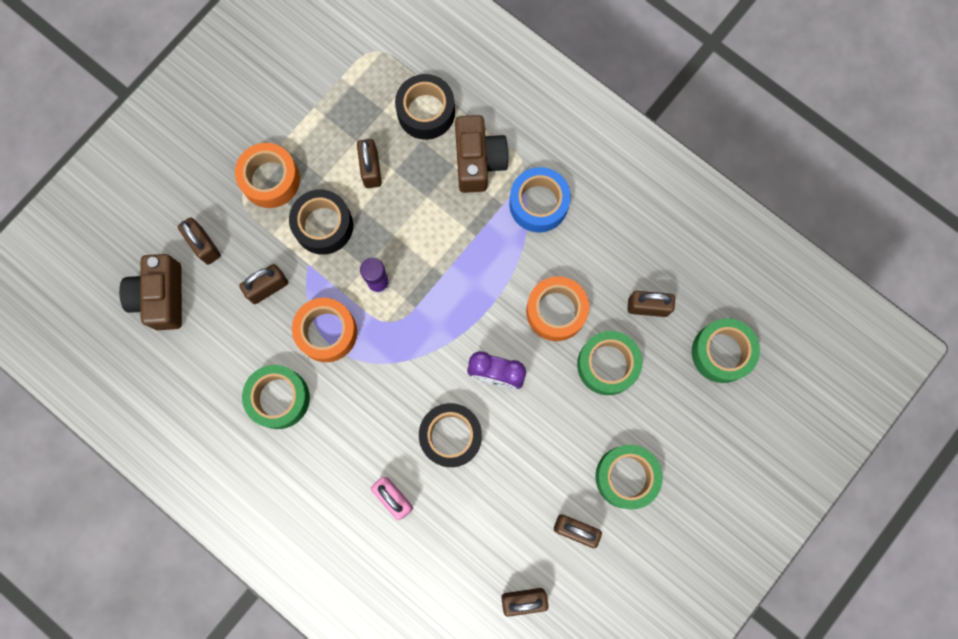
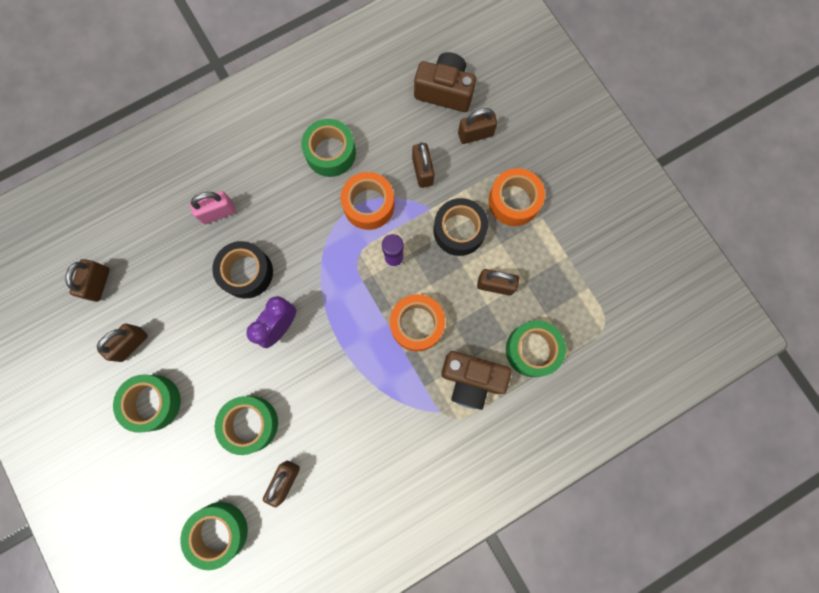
camera: 110 degrees right, 0 degrees up
black tape [395,74,455,140] -> green tape [506,320,566,377]
blue tape [509,167,571,233] -> none
orange tape [526,276,589,341] -> orange tape moved to [390,294,445,351]

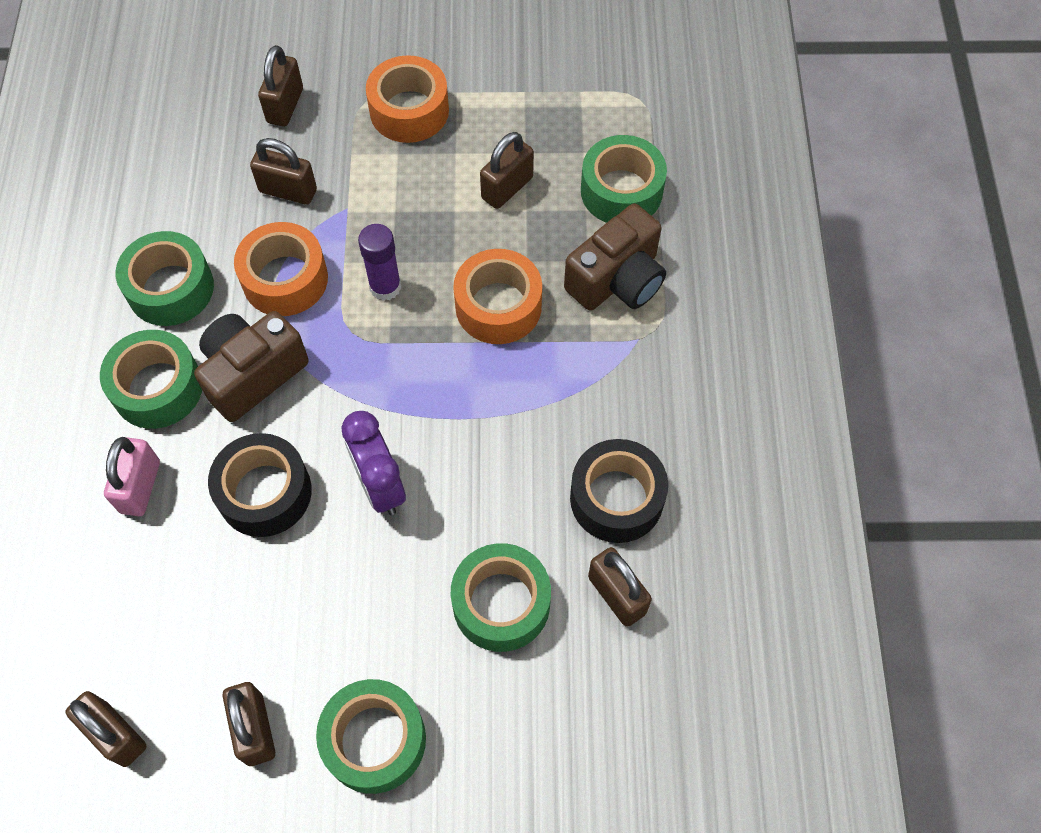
camera: 60 degrees left, 15 degrees down
green tape [180,502,248,570] -> green tape moved to [100,330,202,429]
brown camera [414,52,476,112] -> brown camera moved to [194,311,309,422]
black tape [433,198,488,256] -> black tape moved to [570,439,668,543]

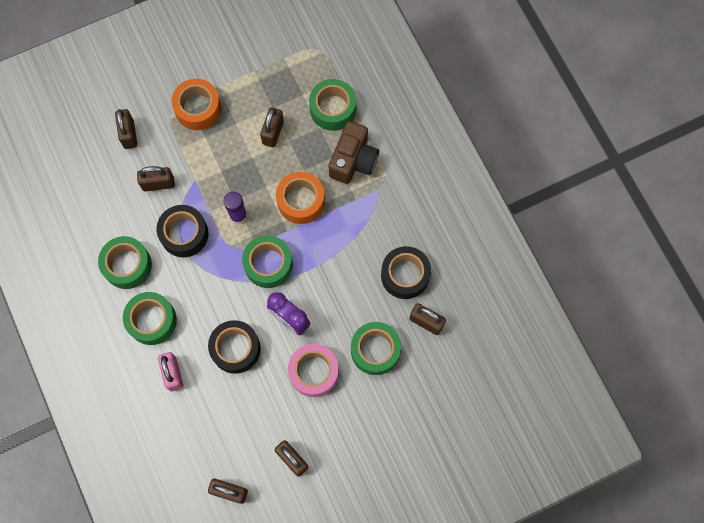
camera: 25 degrees left, 10 degrees up
brown camera [194,311,309,422] -> none
orange tape [234,222,328,316] -> black tape [156,205,208,257]
green tape [316,679,426,794] -> green tape moved to [242,235,293,288]
none -> pink tape [288,344,339,397]

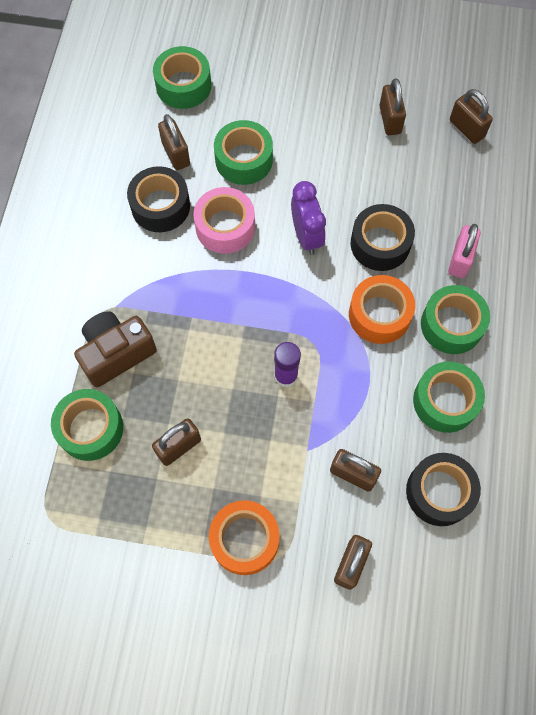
camera: 145 degrees left, 5 degrees down
black tape [156,205,208,257] -> black tape moved to [406,453,481,526]
green tape [242,235,293,288] -> green tape moved to [153,46,211,109]
orange tape [276,172,325,224] -> orange tape moved to [349,275,415,344]
pink tape [288,344,339,397] -> pink tape moved to [193,187,255,254]

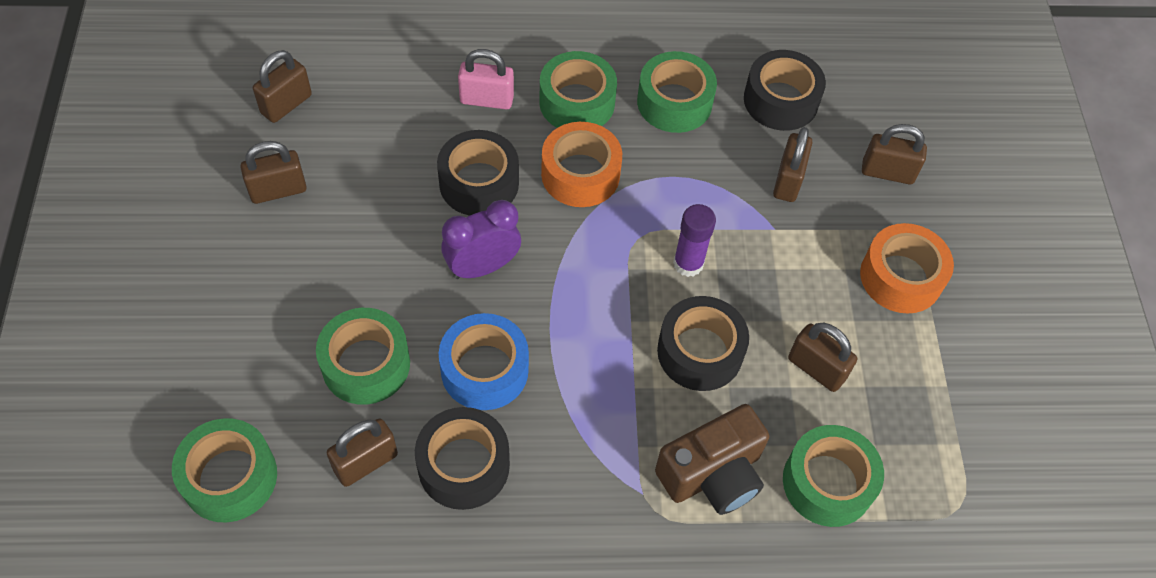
camera: 105 degrees left, 10 degrees down
brown camera [74,311,157,387] -> brown camera turned 75 degrees counterclockwise [655,404,769,515]
pink tape [193,187,255,254] -> blue tape [439,313,529,410]
none -> black tape [657,296,749,391]

